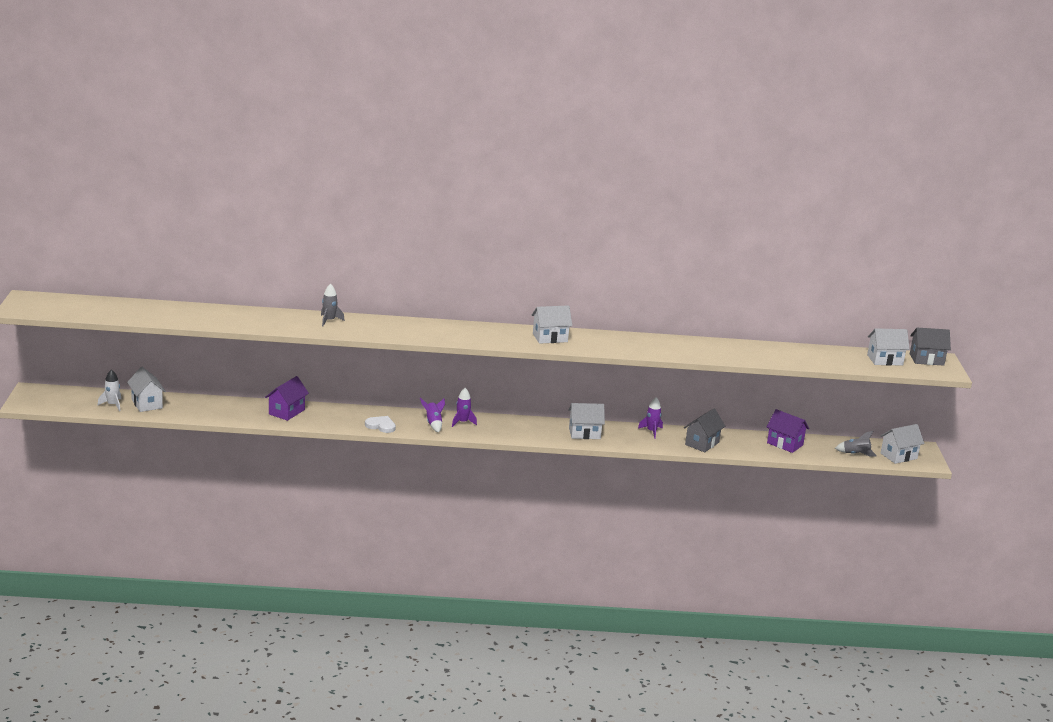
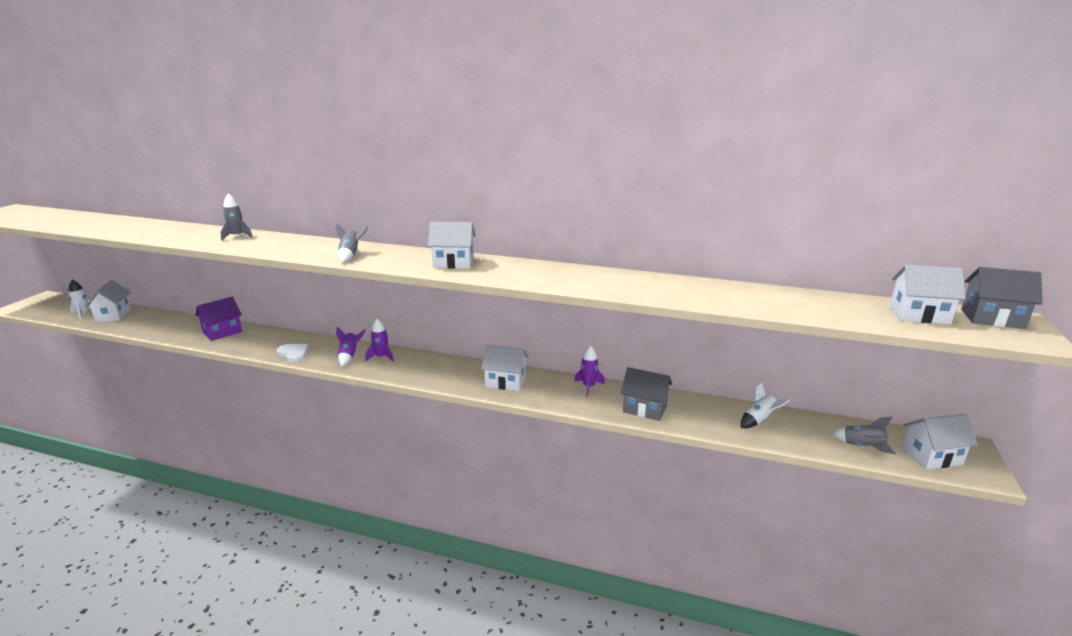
camera: 20 degrees right, 0 degrees up
grey house [684,409,725,452] -> grey house turned 60 degrees clockwise [621,367,672,421]
purple house [767,409,809,453] -> white rocket [741,383,790,428]
none -> grey rocket [335,223,368,263]

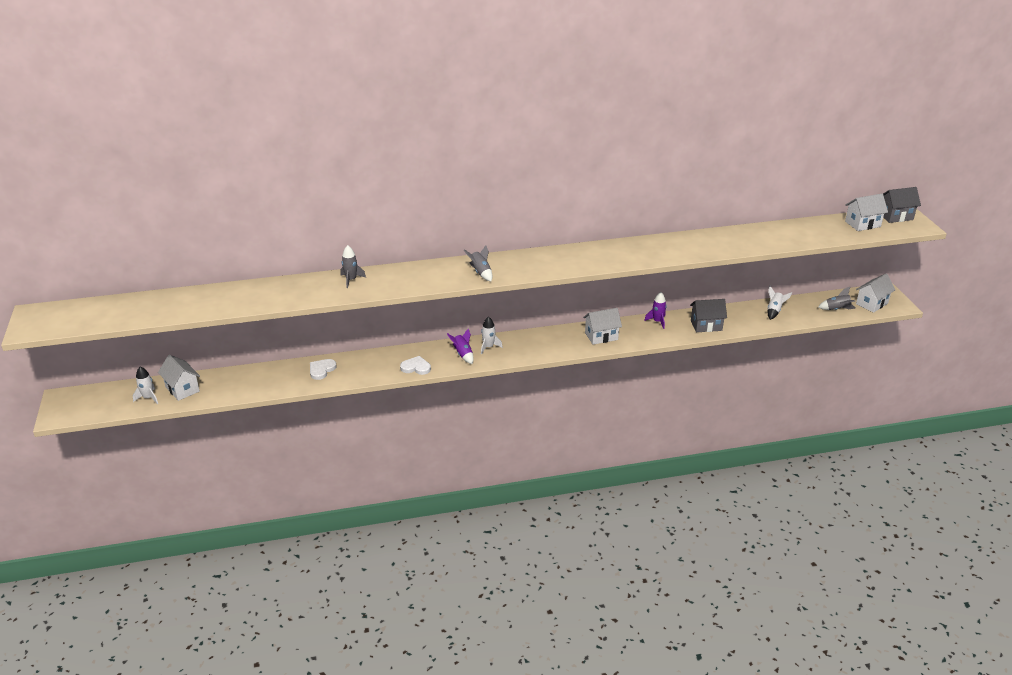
camera: 30 degrees left, 10 degrees up
purple house [196,297,242,341] -> white heart [310,359,337,380]
purple rocket [366,319,394,362] -> white rocket [481,316,503,354]
white house [428,222,476,268] -> none

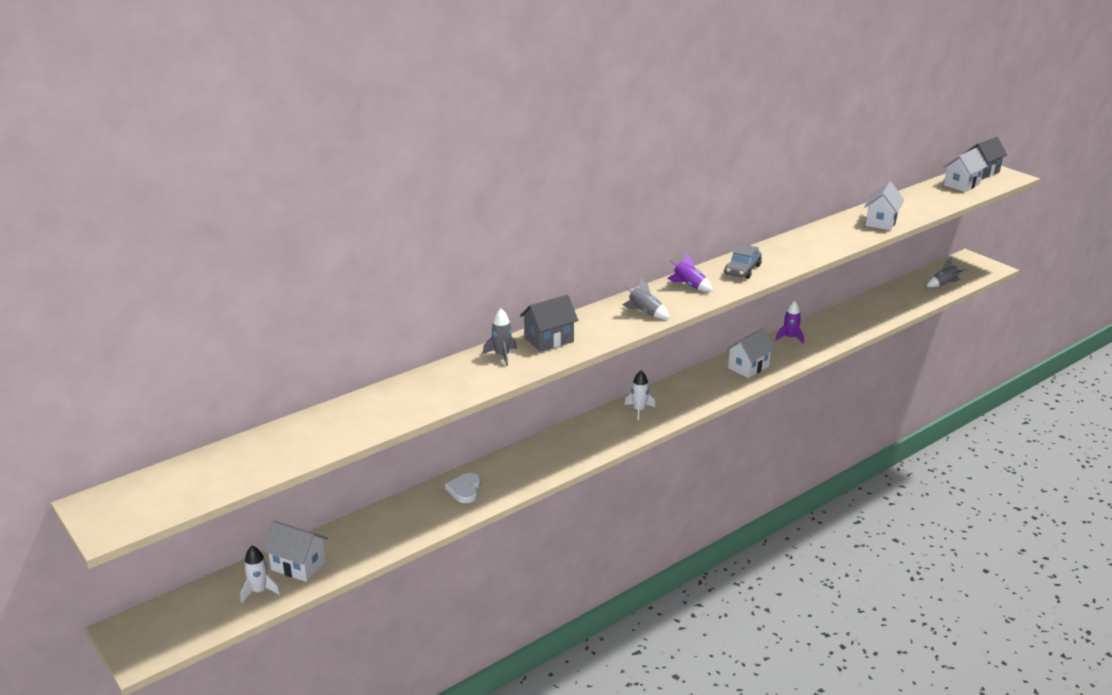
camera: 25 degrees left, 5 degrees down
white heart [400,356,431,375] -> none
purple rocket [447,329,474,364] -> purple rocket moved to [667,252,713,292]
grey house [690,299,727,332] -> grey house moved to [520,295,579,352]
white rocket [767,286,792,320] -> none
white house [856,274,895,313] -> white house moved to [864,182,904,230]
none -> grey car [725,244,762,279]

